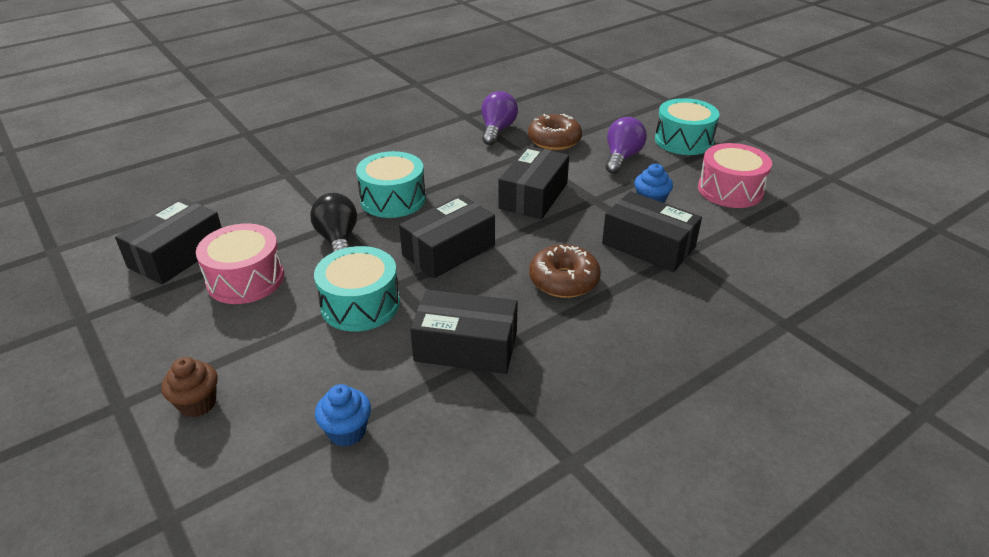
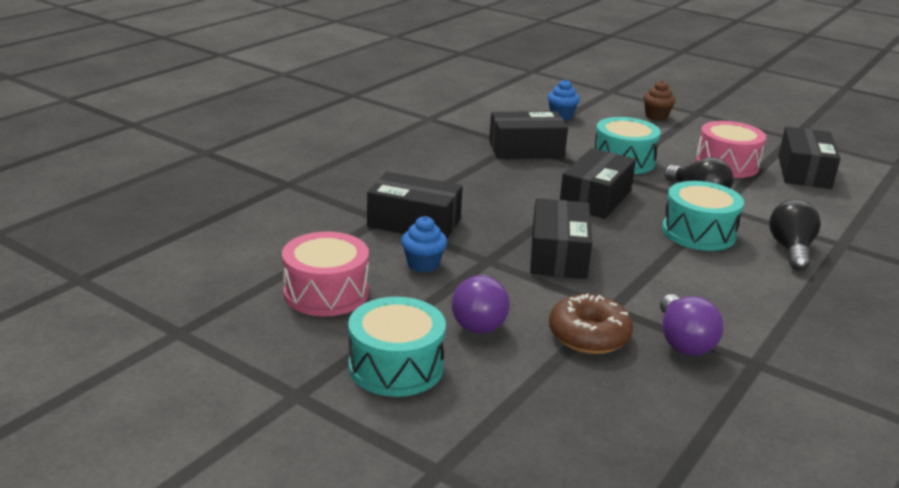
camera: 160 degrees right, 10 degrees down
brown donut [529,245,601,298] -> none
none -> black light bulb [769,199,821,271]

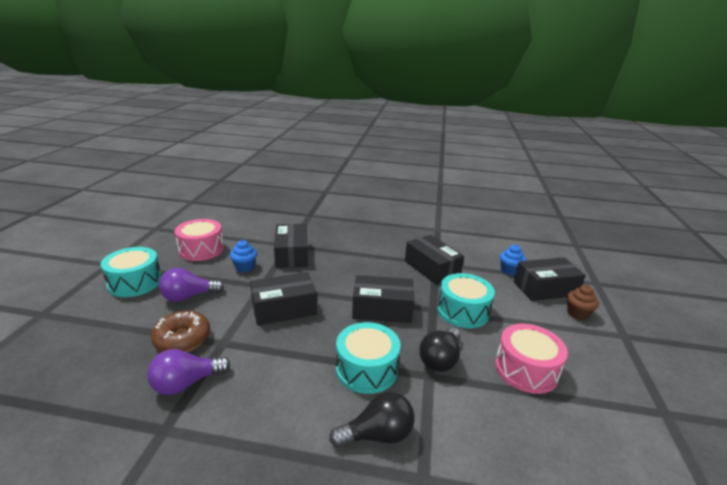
camera: 65 degrees right, 0 degrees up
black box [778,127,841,189] -> black box moved to [514,257,586,301]

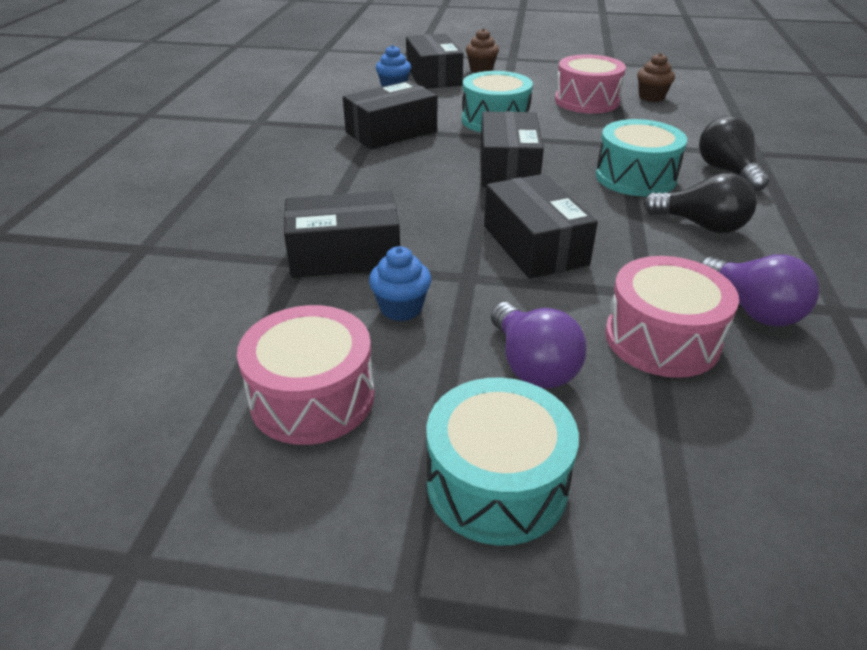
camera: 90 degrees left, 10 degrees up
brown donut [151,311,210,352] -> pink drum [605,256,739,378]
black light bulb [419,328,460,372] -> black light bulb moved to [643,173,757,233]
none -> brown cupcake [637,53,675,102]

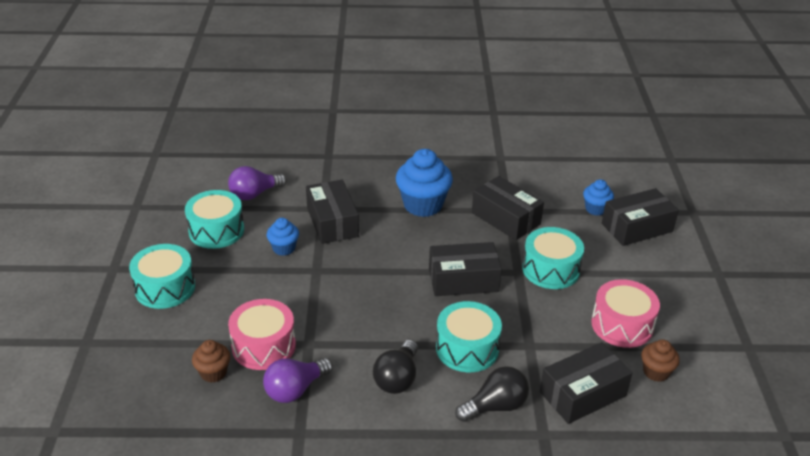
camera: 80 degrees right, 0 degrees up
pink drum [237,305,375,445] -> turquoise drum [185,190,244,249]
brown cupcake [466,28,499,73] -> brown cupcake moved to [192,340,230,383]
black box [484,174,598,279] -> black box moved to [540,342,632,424]
purple light bulb [491,302,587,388] -> purple light bulb moved to [228,166,287,200]
none -> blue cupcake [396,149,453,217]

